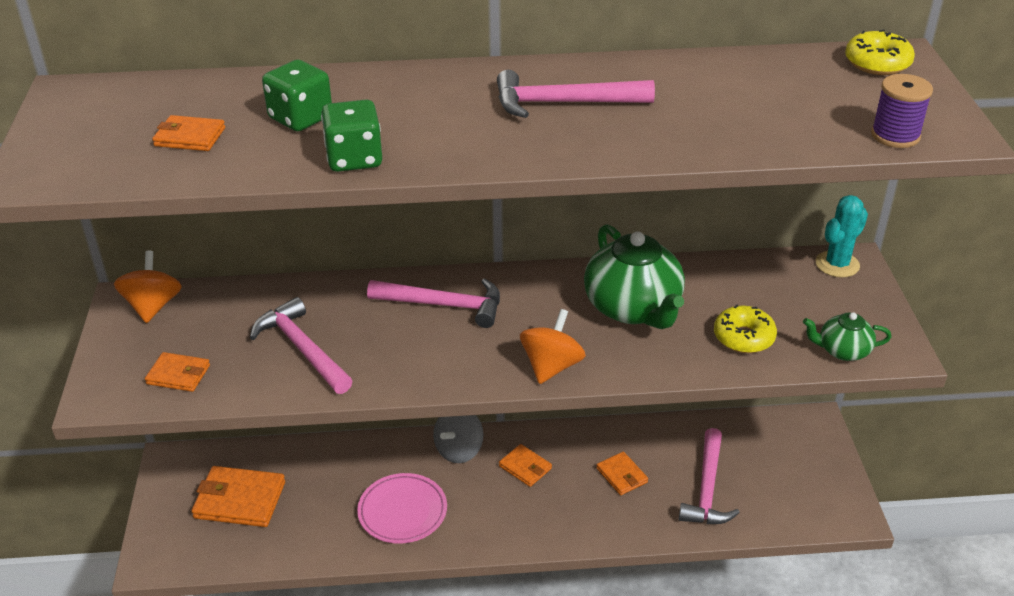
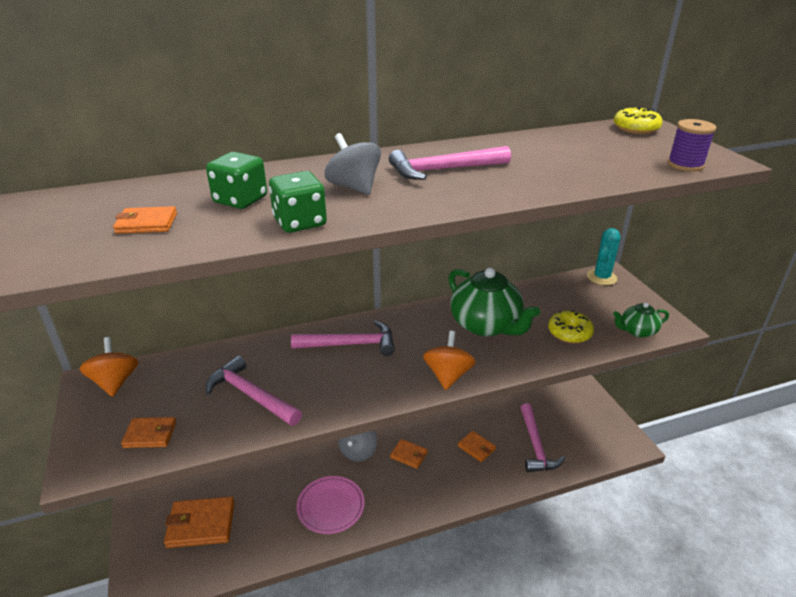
camera: 15 degrees left, 5 degrees down
none -> grey spinning top [324,133,381,195]

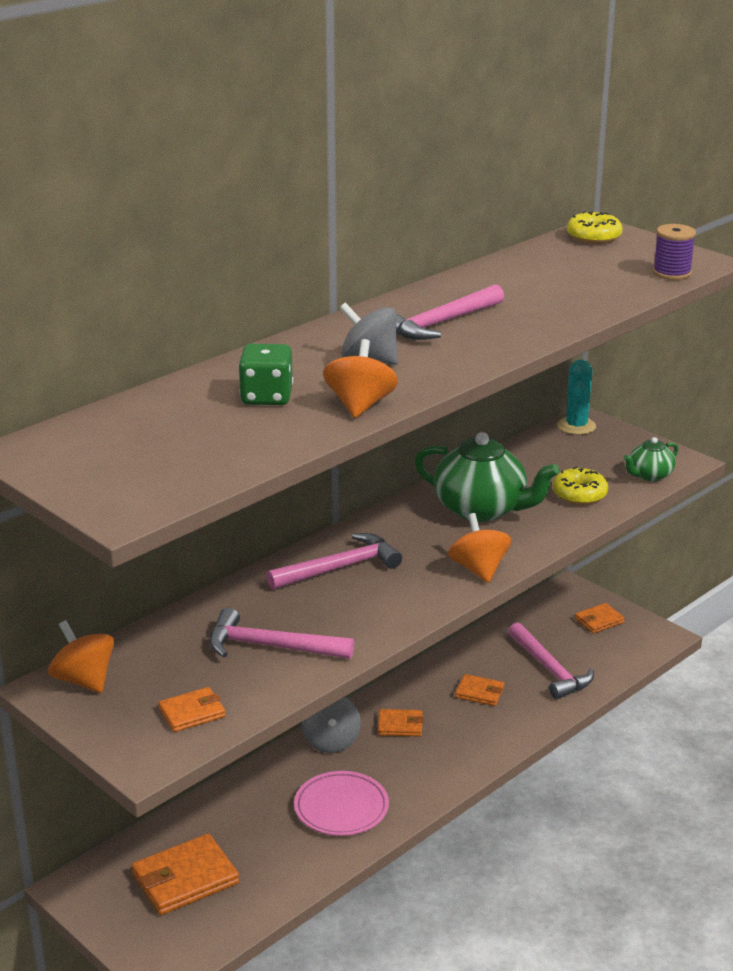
camera: 25 degrees left, 5 degrees down
orange wallet [113,206,177,234] -> orange wallet moved to [575,603,625,633]
green dice [269,171,327,233] -> orange spinning top [323,339,398,418]

